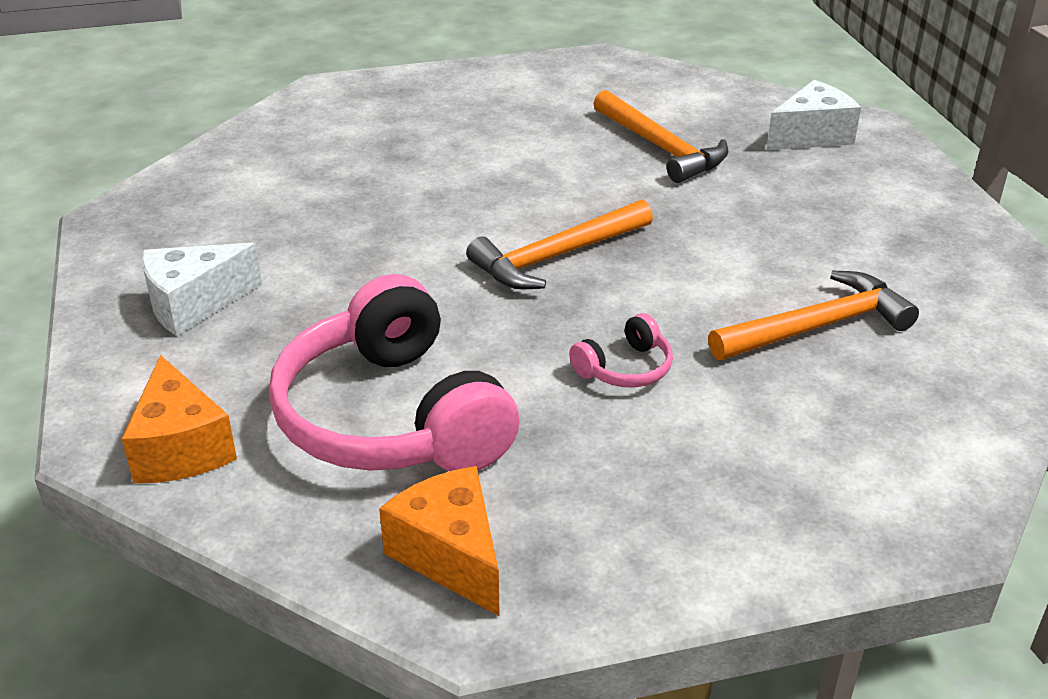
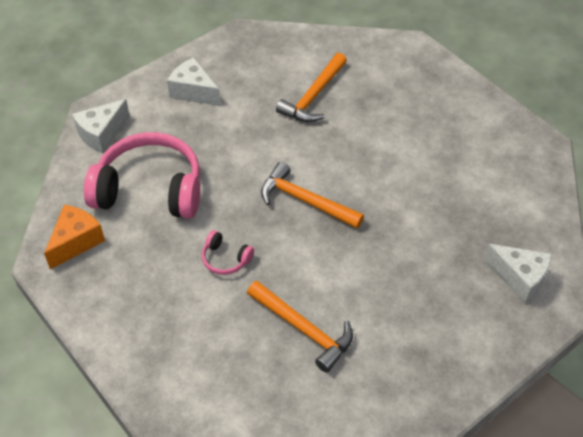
camera: 65 degrees right, 15 degrees up
orange cheese [122,355,237,483] -> white cheese [72,99,130,153]
pink headphones [269,274,520,471] -> pink headphones turned 60 degrees clockwise [84,132,200,218]
orange hammer [594,90,729,183] -> orange hammer moved to [276,53,347,122]

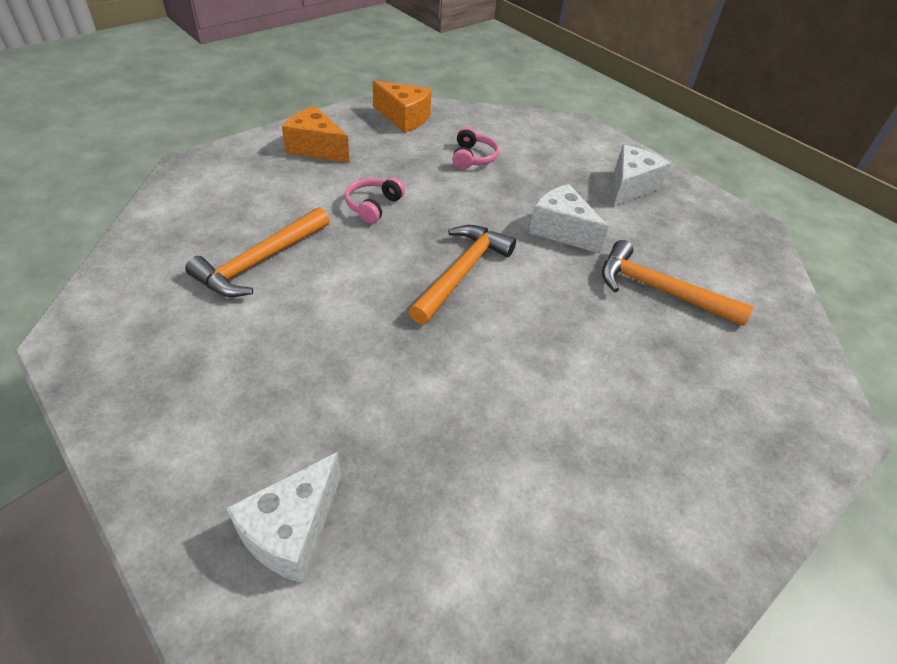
camera: 85 degrees right, 5 degrees down
white cheese [72,99,130,153] -> white cheese moved to [529,184,609,253]
pink headphones [84,132,200,218] -> pink headphones [452,127,499,169], size x0.42
none -> orange cheese [282,106,350,163]

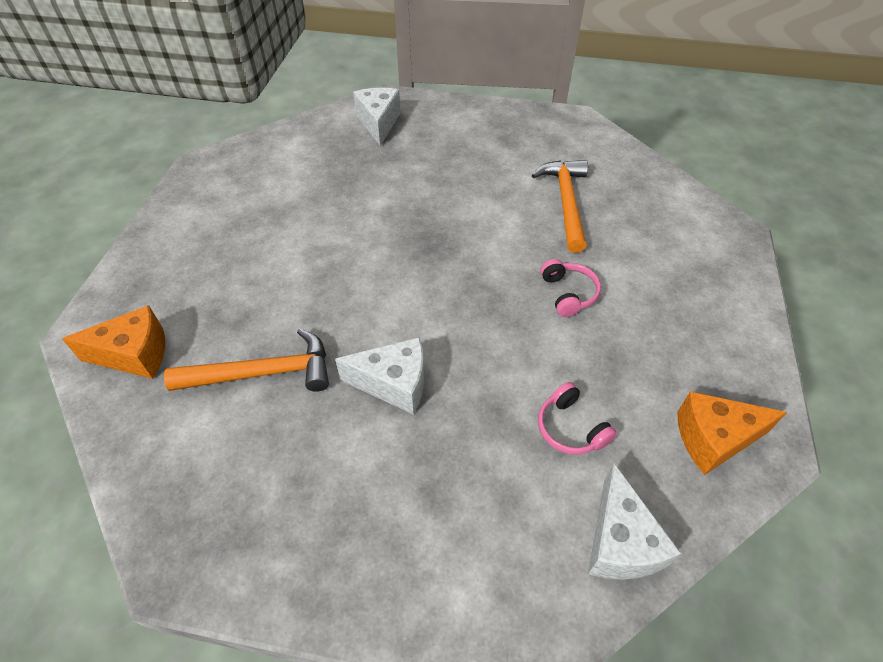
camera: 145 degrees right, 5 degrees up
orange cheese [282,106,350,163] -> orange cheese moved to [62,305,165,379]
orange hammer [409,225,516,325] -> none
white cheese [613,145,671,207] -> white cheese moved to [588,463,681,580]

